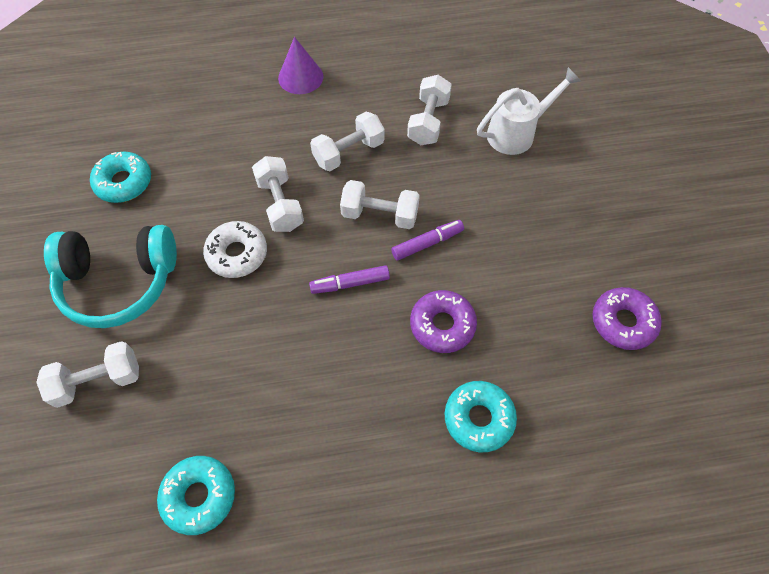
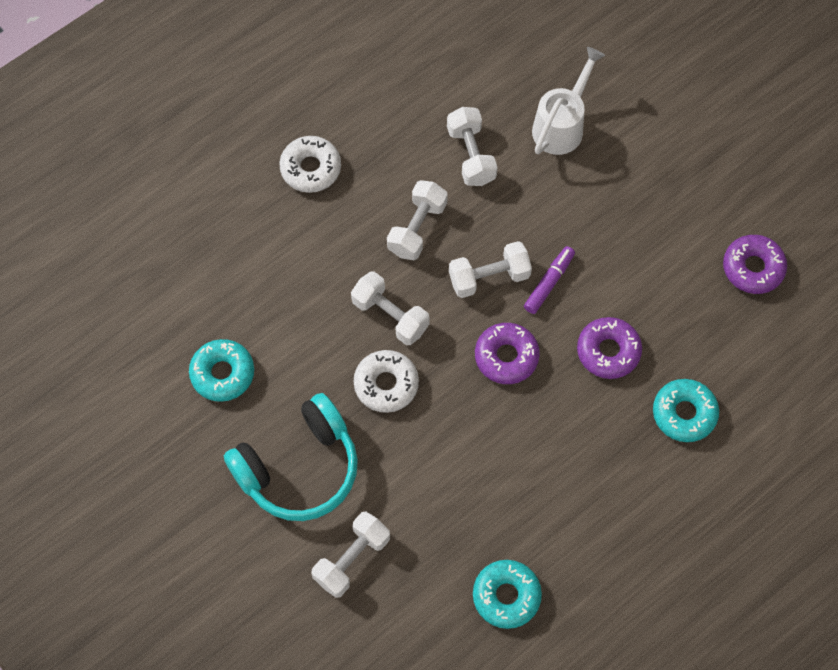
camera: 30 degrees left, 5 degrees up
purple cone [278,37,323,94] -> white donut [279,136,341,193]
purple marker [309,265,390,294] -> purple donut [475,323,540,384]

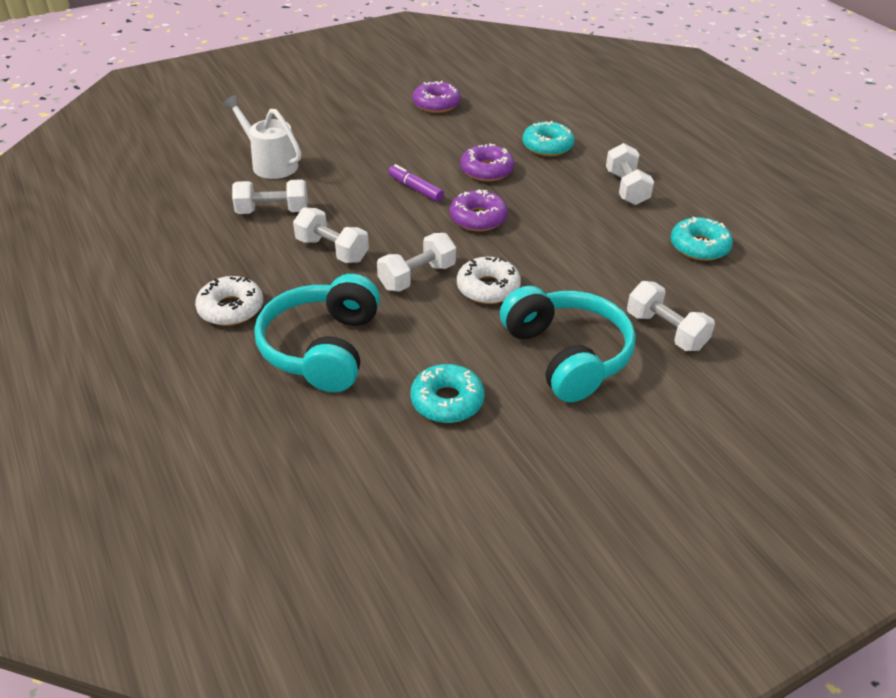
camera: 80 degrees left, 25 degrees down
white dumbbell [449,241,532,298] -> white dumbbell moved to [606,143,654,205]
none -> turquoise headphones [254,274,380,392]

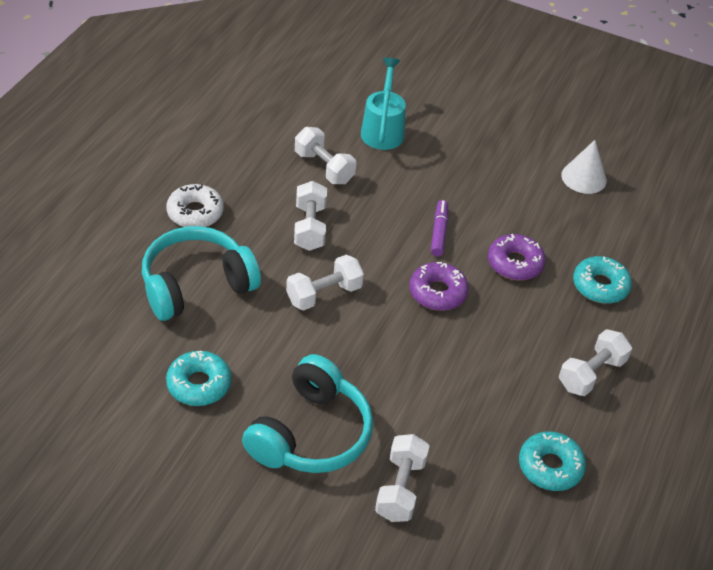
camera: 50 degrees right, 5 degrees up
white watering can [222,95,301,179] -> turquoise watering can [361,58,406,150]
white dumbbell [377,233,456,292] -> white dumbbell turned 45 degrees counterclockwise [286,255,364,311]
purple donut [412,81,461,113] -> white cone [561,140,607,194]
white donut [457,257,521,304] -> none

